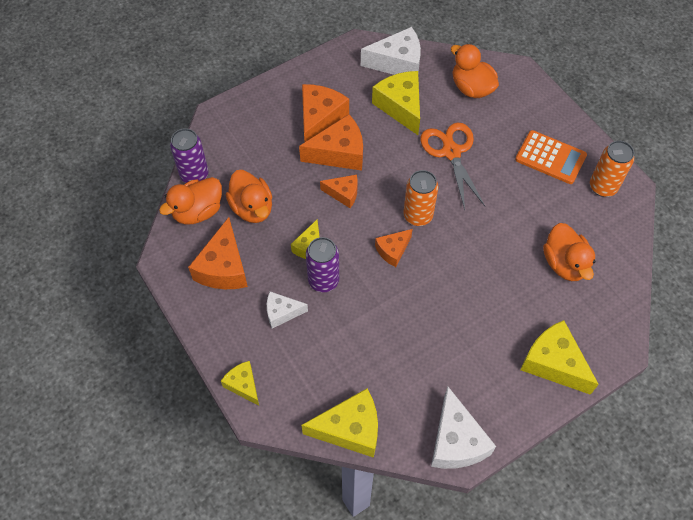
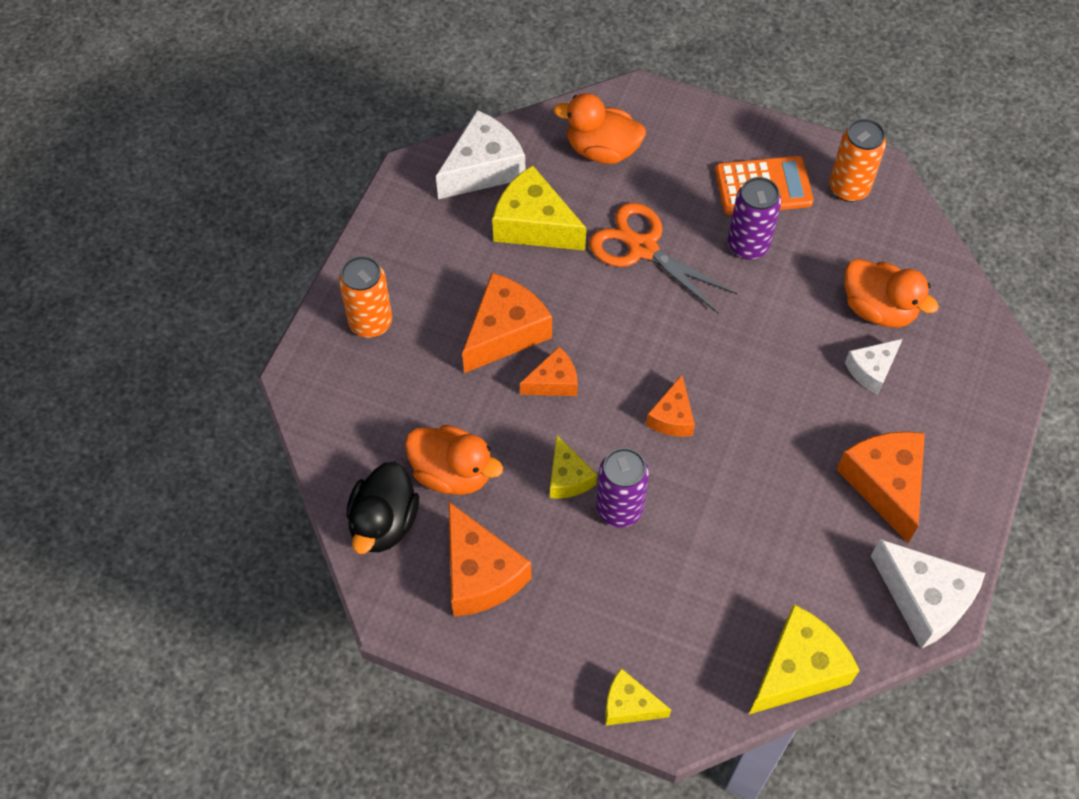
camera: 35 degrees left, 0 degrees up
orange duck [159,177,222,225] -> black duck [346,461,419,554]
purple can [170,128,208,183] -> purple can moved to [728,177,781,260]
white cheese [267,291,308,328] -> white cheese moved to [845,339,903,395]
orange cheese [302,84,349,142] -> orange cheese moved to [837,431,925,543]
orange can [403,170,439,226] -> orange can moved to [339,256,392,338]
yellow cheese [521,320,599,395] -> none

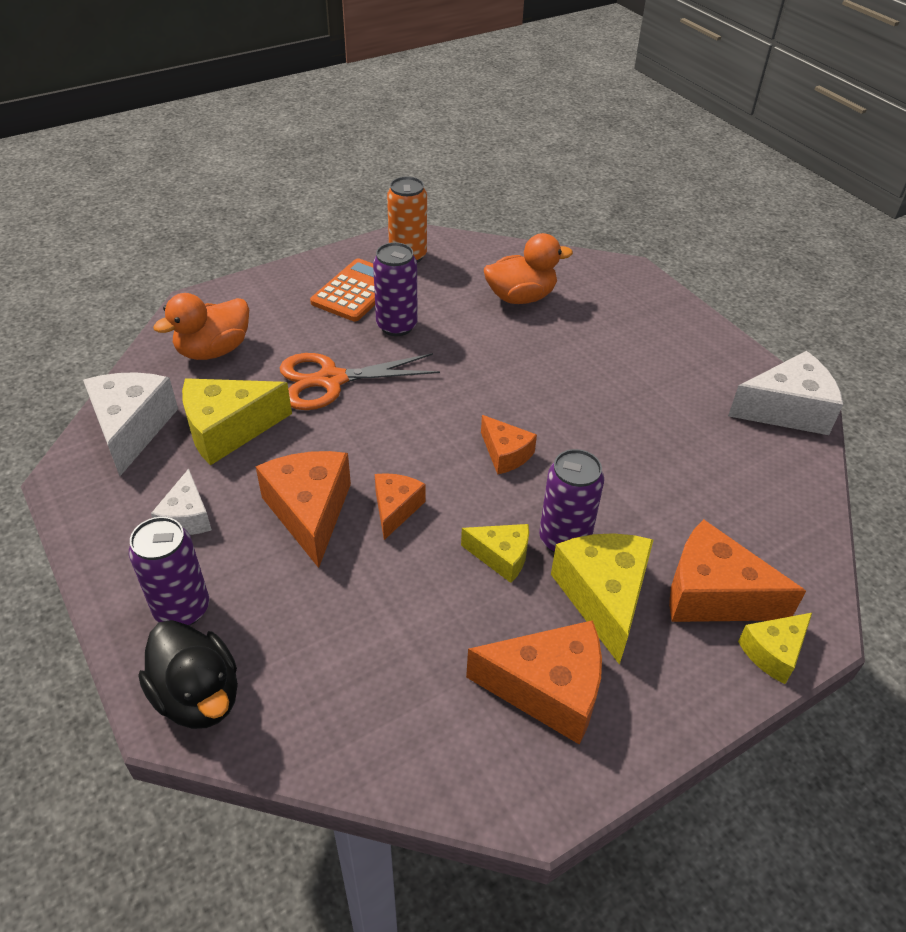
camera: 55 degrees left, 15 degrees down
orange can [339,256,392,338] -> purple can [129,517,209,626]
black duck [346,461,419,554] -> black duck moved to [138,620,238,729]
orange duck [405,425,503,495] -> none
yellow cheese [749,604,860,714] -> yellow cheese moved to [551,533,653,665]
orange cheese [837,431,925,543] -> orange cheese moved to [669,519,806,622]
white cheese [845,339,903,395] -> white cheese moved to [151,469,212,535]

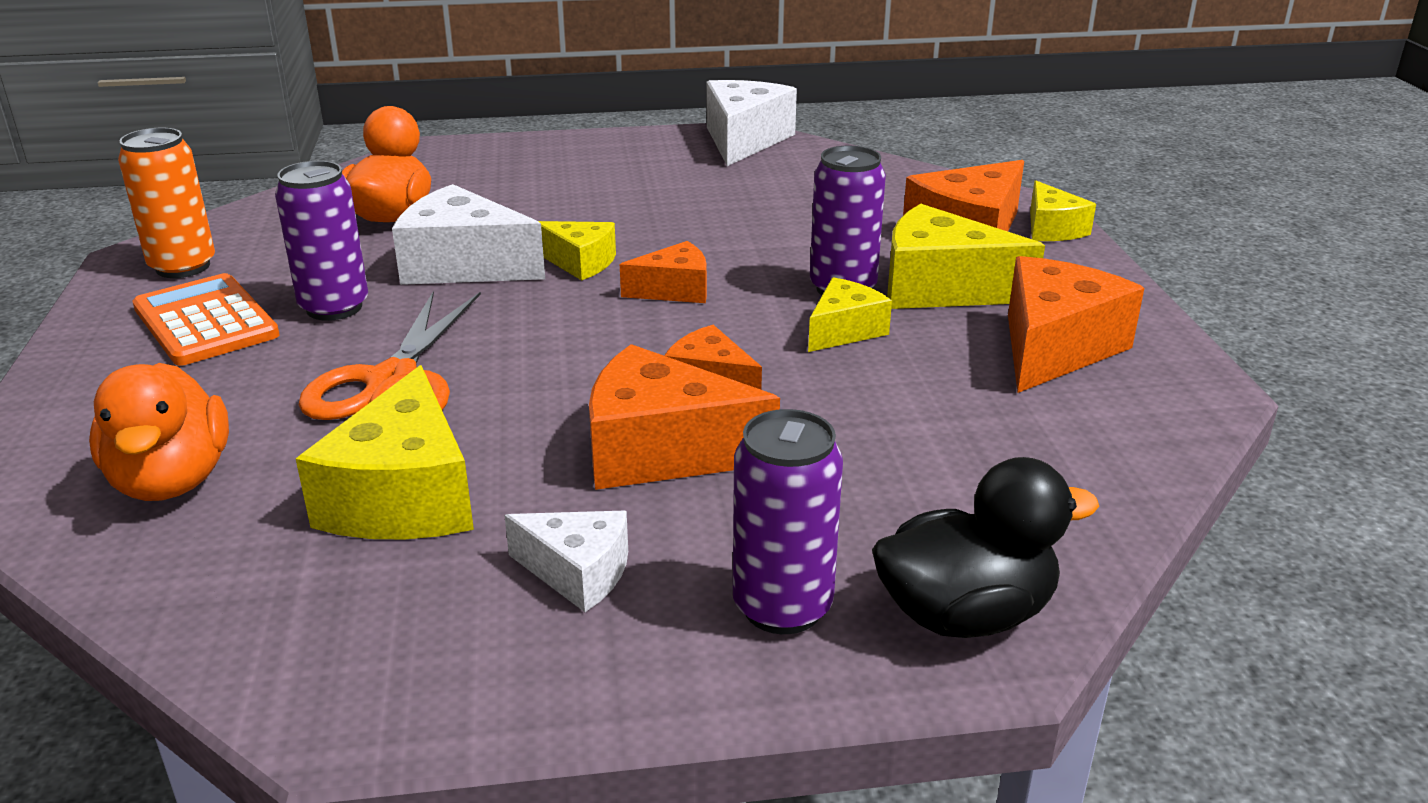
camera: 65 degrees left, 15 degrees down
white cheese [83,372,178,476] -> white cheese moved to [392,184,545,285]
none -> yellow cheese [538,221,616,280]

